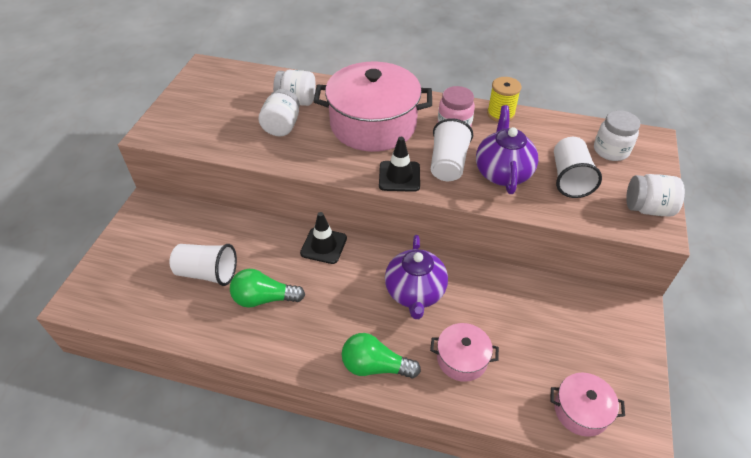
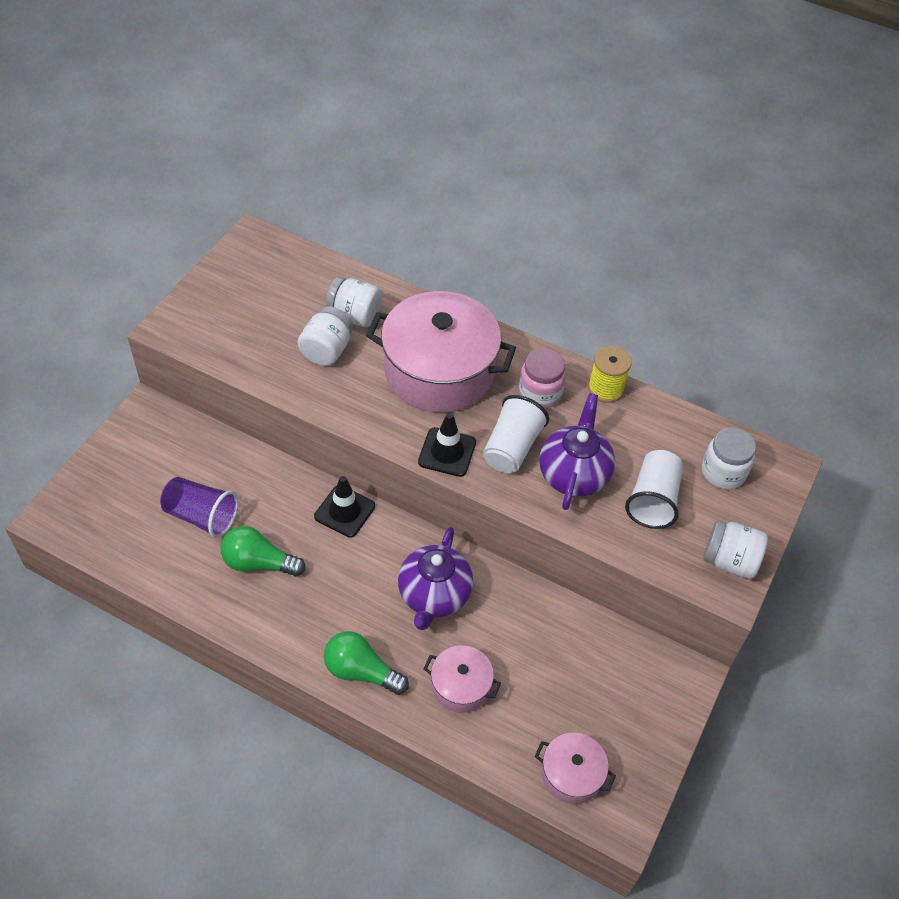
camera: 10 degrees right, 5 degrees up
white cup [169,244,237,286] -> purple cup [160,477,238,538]

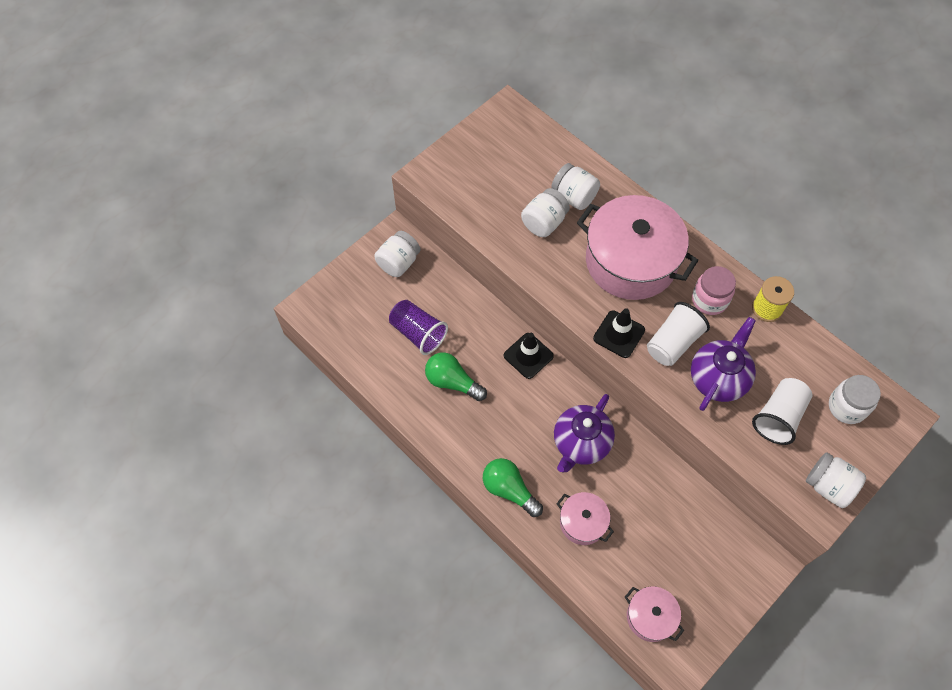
camera: 20 degrees right, 10 degrees up
none -> white jar [374,231,421,277]

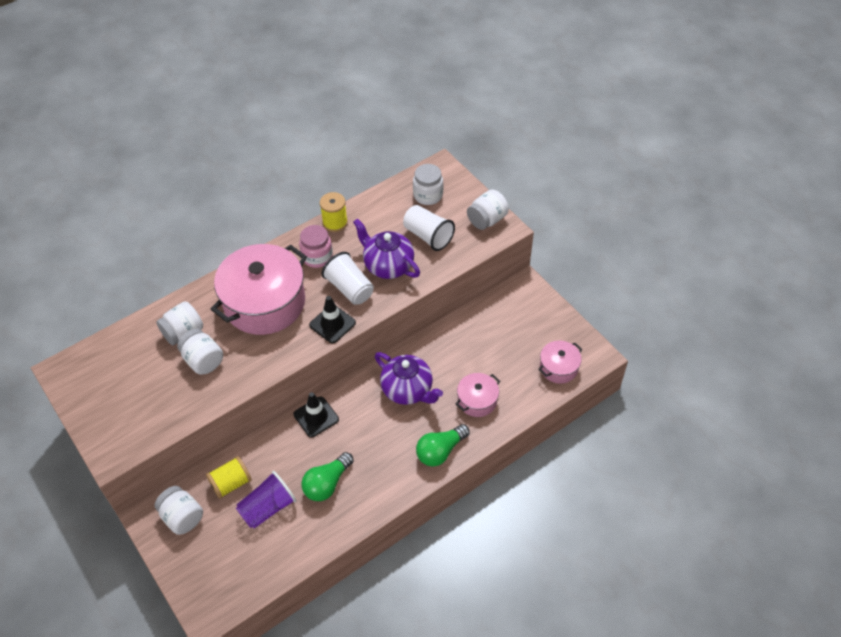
camera: 80 degrees left, 10 degrees down
none -> yellow spool [206,456,252,499]

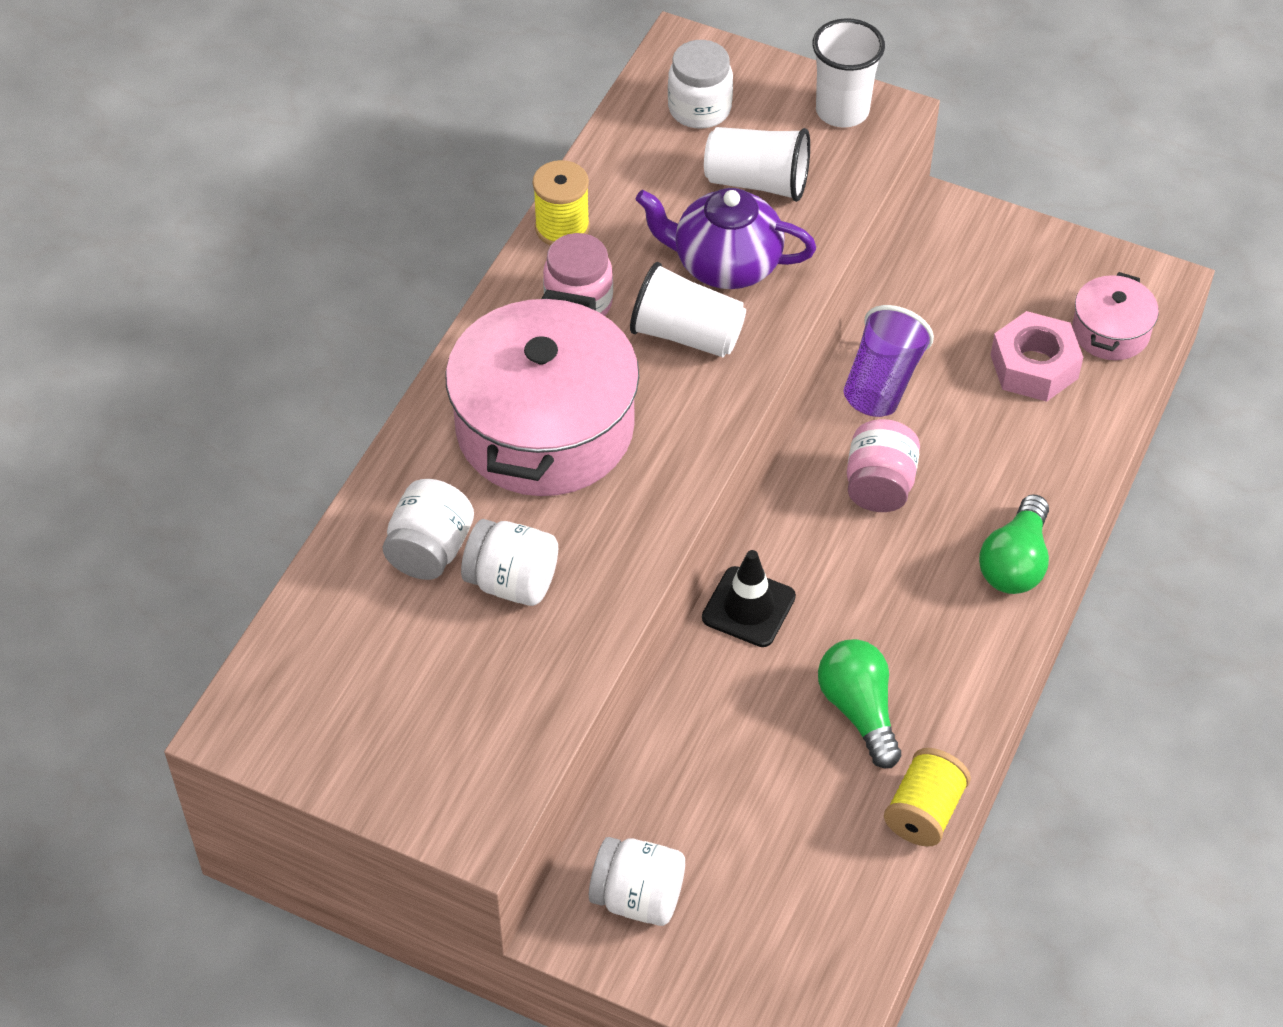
camera: 30 degrees left, 0 degrees up
yellow spool [206,456,252,499] -> yellow spool moved to [884,748,971,846]
purple cup [236,471,296,529] -> purple cup moved to [844,305,934,417]
green light bulb [301,452,354,501] -> green light bulb turned 150 degrees clockwise [818,639,901,768]
black traffic cone [309,296,356,343] -> none
purple teapot [375,352,443,405] -> pink jar [847,419,920,512]
pink pot [456,373,500,417] -> none
white jar [467,190,509,230] -> white cup [812,18,885,128]
none -> pink nut [991,311,1083,402]

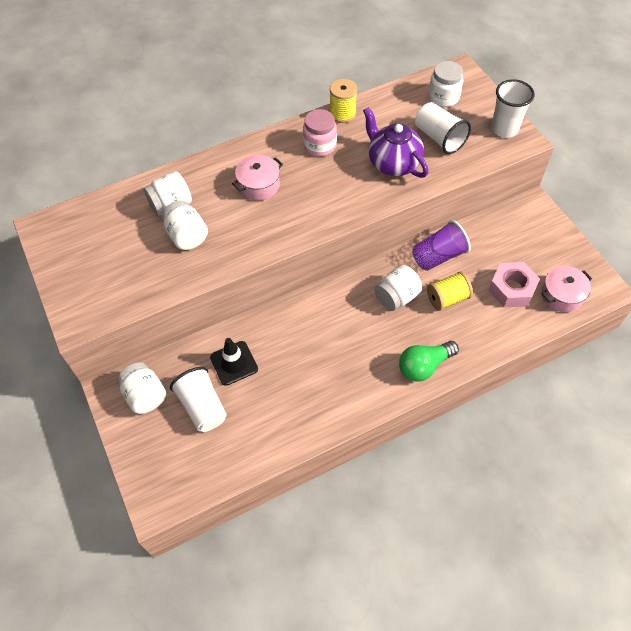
camera: 40 degrees right, 5 degrees up
pink pot [445,290,639,496] -> pink pot [232,155,283,201], size x0.48
white cup [630,262,746,357] -> white cup moved to [170,367,227,432]
black traffic cone [702,550,796,647] -> black traffic cone moved to [210,338,258,386]
green light bulb [818,639,901,768] -> none
pink jar [847,419,920,512] -> white jar [374,265,422,311]
yellow spool [884,748,971,846] -> yellow spool moved to [427,271,473,311]

